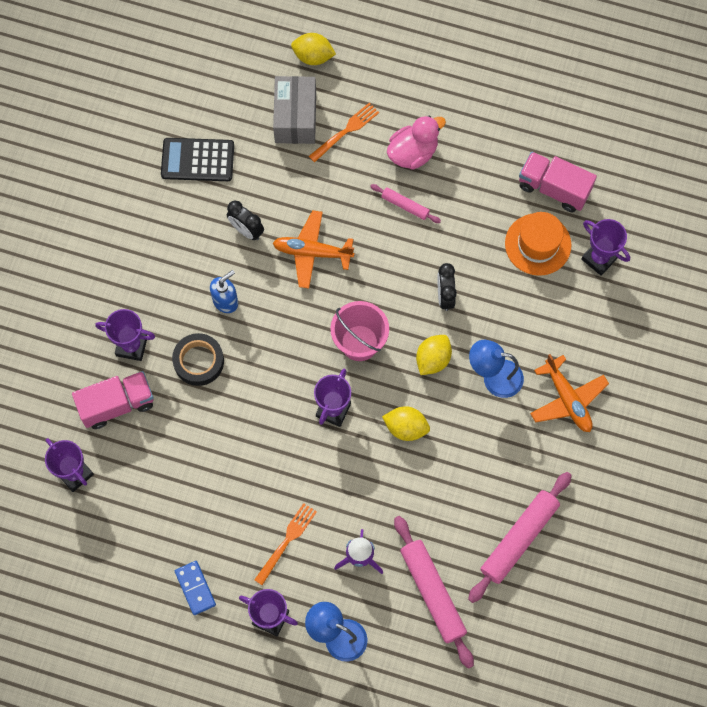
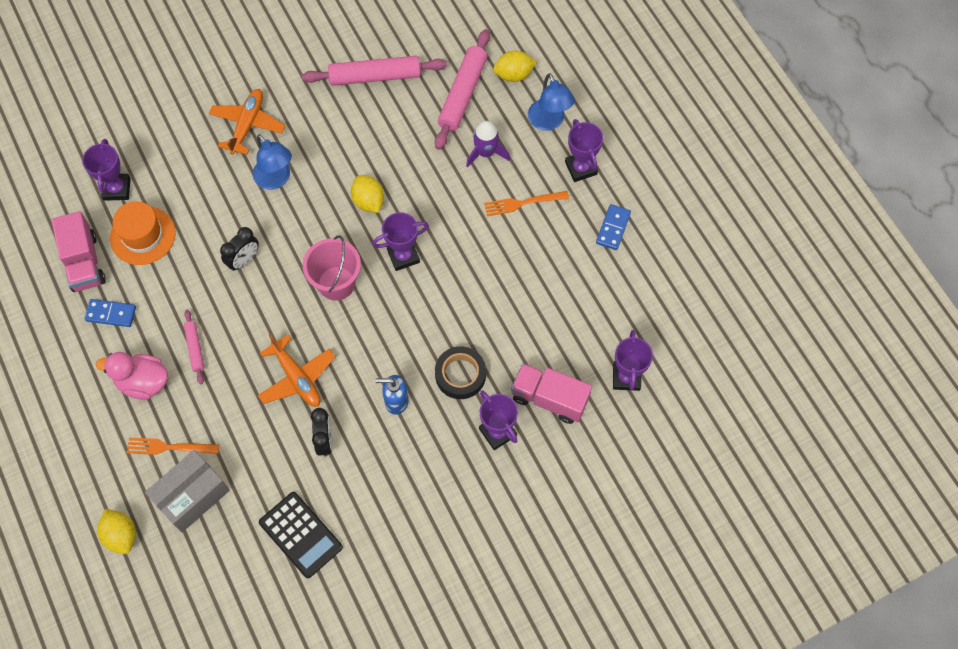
camera: 135 degrees left, 5 degrees down
yellow lemon [416,335,452,375] -> yellow lemon moved to [493,51,537,82]
none -> blue domino [84,299,136,327]

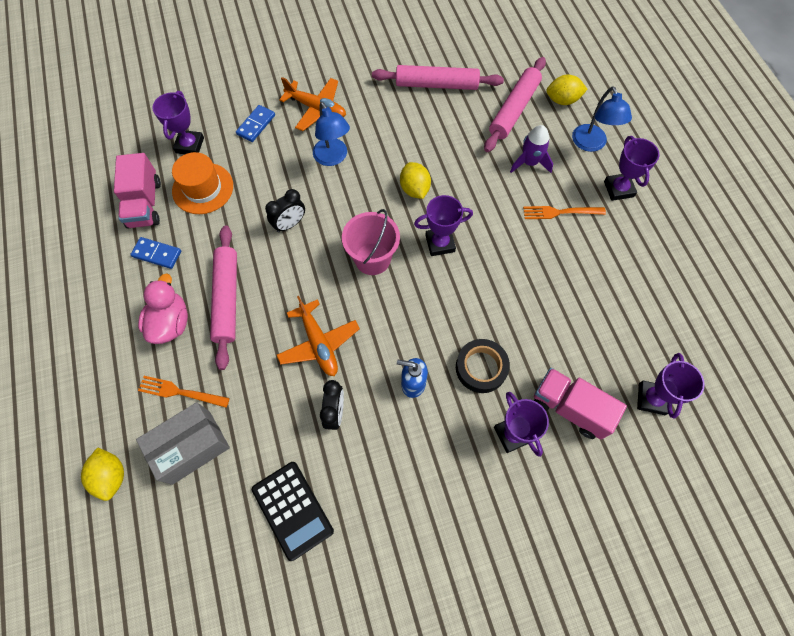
camera: 10 degrees right, 0 degrees up
pink duck [96,352,168,400] -> pink duck turned 75 degrees clockwise [138,273,188,344]
pink rolling pin [184,309,205,384] -> pink rolling pin [210,225,237,370], size x1.94
orange plane [209,89,285,155] -> orange plane turned 90 degrees clockwise [279,77,346,131]
blue domino [596,204,631,250] -> blue domino moved to [236,105,275,142]

